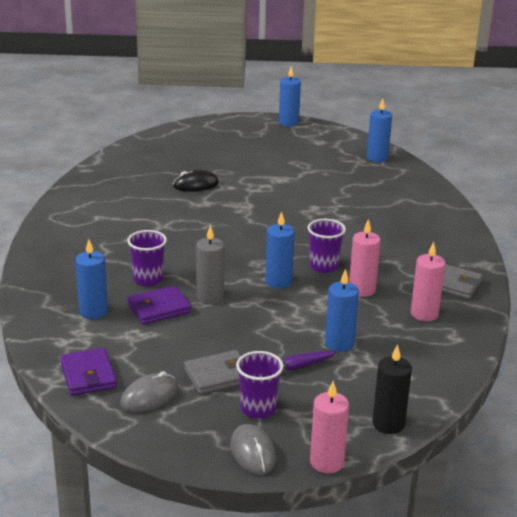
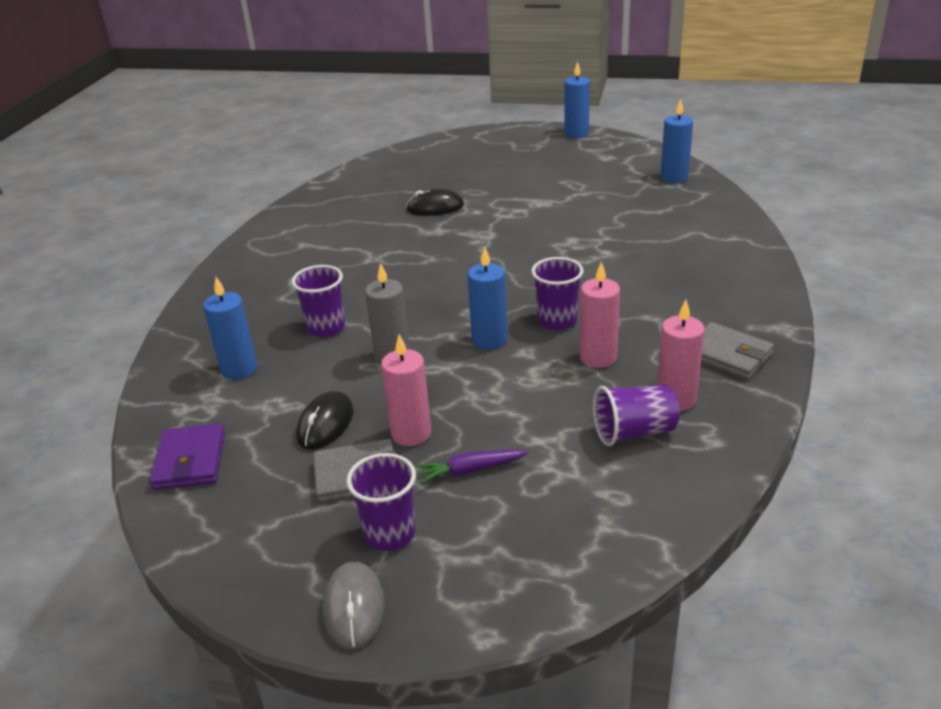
camera: 15 degrees right, 5 degrees up
grey mouse [120,371,178,412] -> none
purple wallet [127,286,192,325] -> none
pink candle [310,381,349,473] -> pink candle moved to [381,334,431,446]
blue candle [325,269,359,352] -> none
black candle [372,344,412,434] -> none
none -> black mouse [296,391,354,449]
none -> purple cup [593,385,680,446]

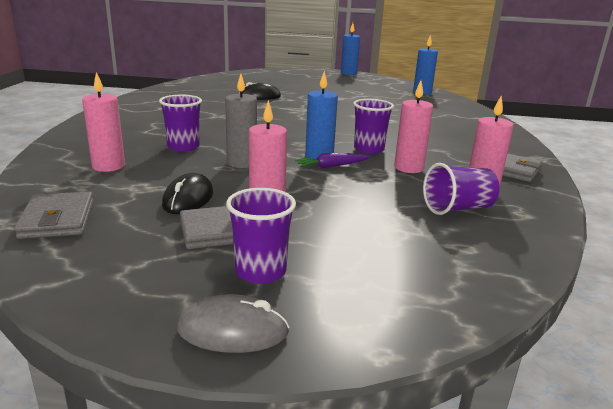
camera: 10 degrees left, 10 degrees down
purple wallet [150,423,225,490] -> grey wallet [14,192,94,239]
blue candle [203,277,257,380] -> pink candle [82,72,125,172]
grey mouse [323,561,385,649] -> grey mouse turned 75 degrees counterclockwise [177,294,290,353]
purple carrot [416,450,529,483] -> purple carrot moved to [295,153,370,168]

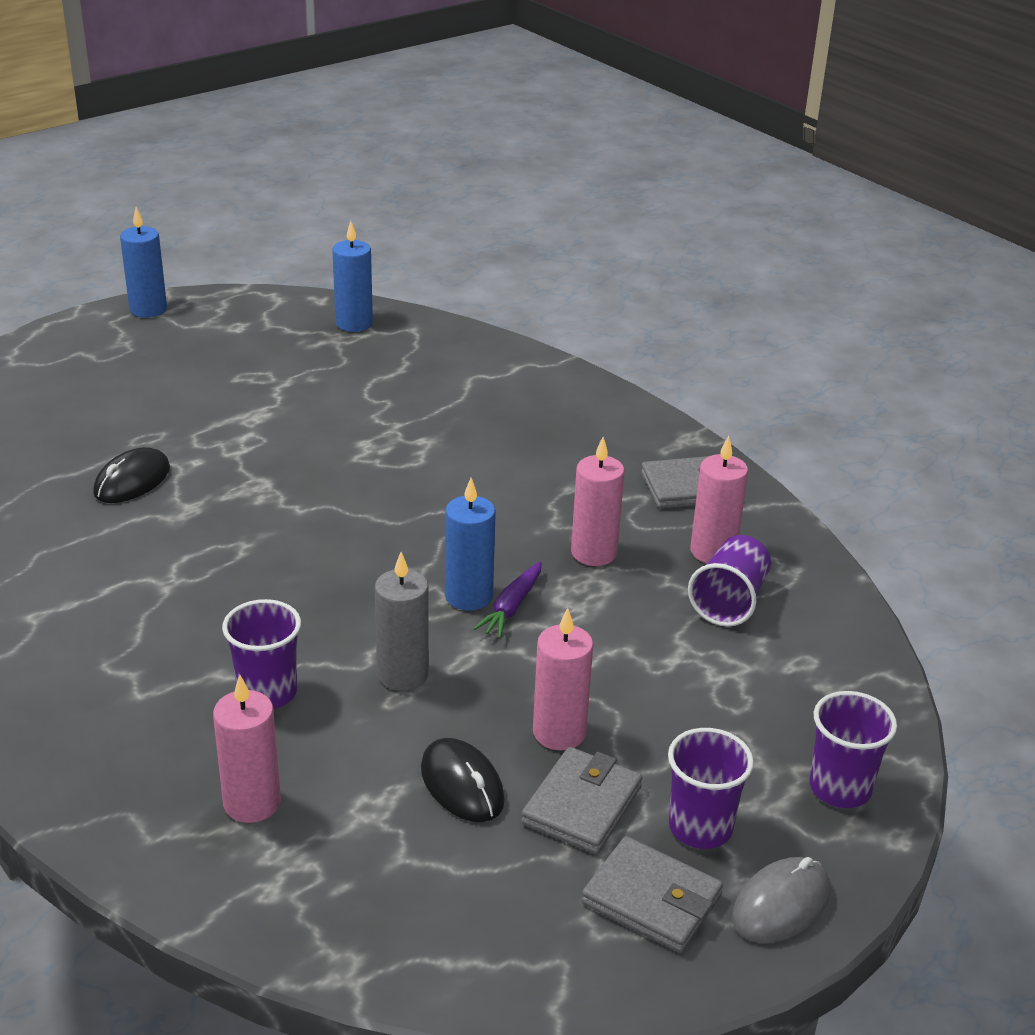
camera: 45 degrees left, 10 degrees up
grey wallet [14,192,94,239] -> grey wallet moved to [581,836,723,953]
purple cup [353,99,394,154] -> purple cup moved to [810,691,897,808]

